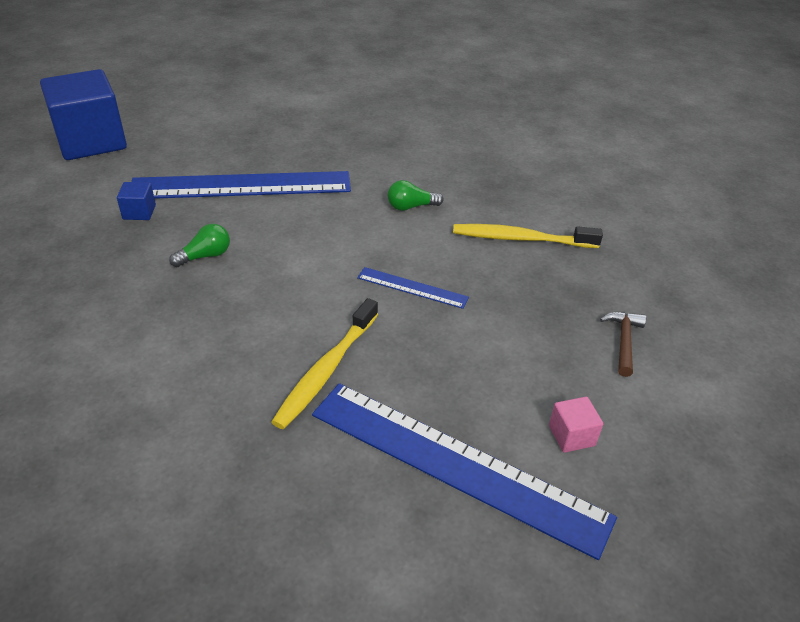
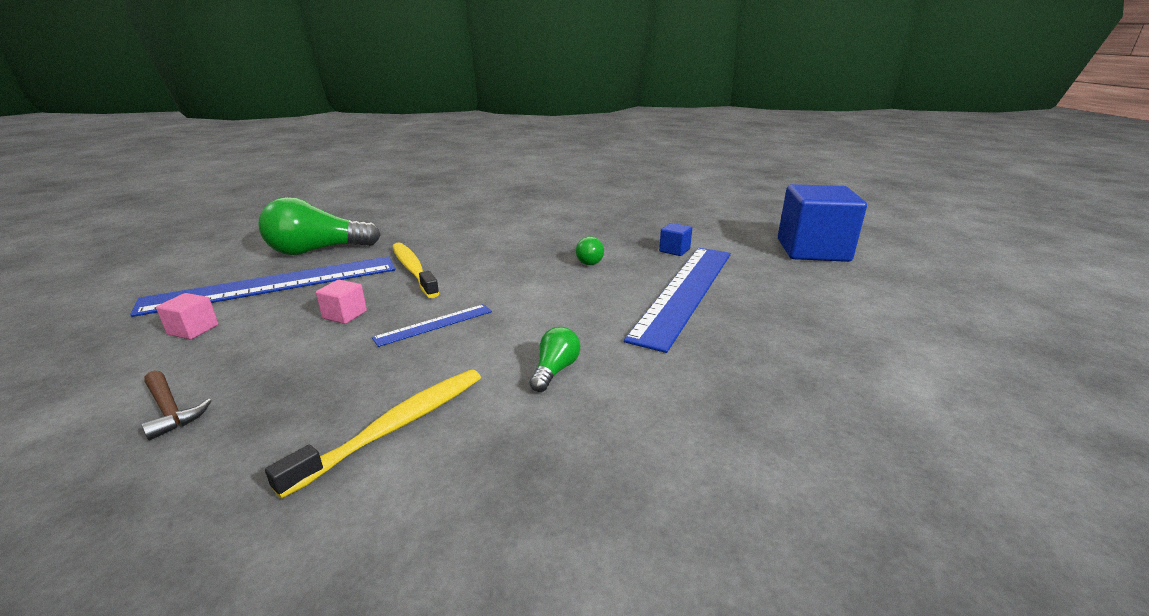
camera: 125 degrees right, 15 degrees down
none -> green light bulb [259,197,381,255]
none -> pink cube [316,280,367,324]

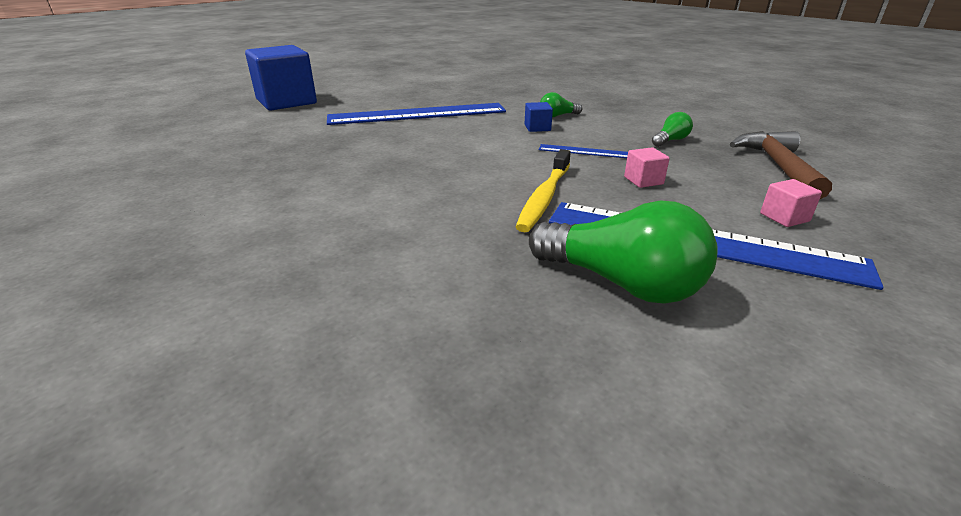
camera: 130 degrees left, 5 degrees up
brown hammer [141,370,211,440] -> brown hammer [730,131,832,199], size x1.87
yellow toothbrush [265,369,481,499] -> none
green light bulb [576,236,604,265] -> green light bulb moved to [652,112,693,147]
blue cube [659,223,692,256] -> blue cube moved to [525,102,553,132]

